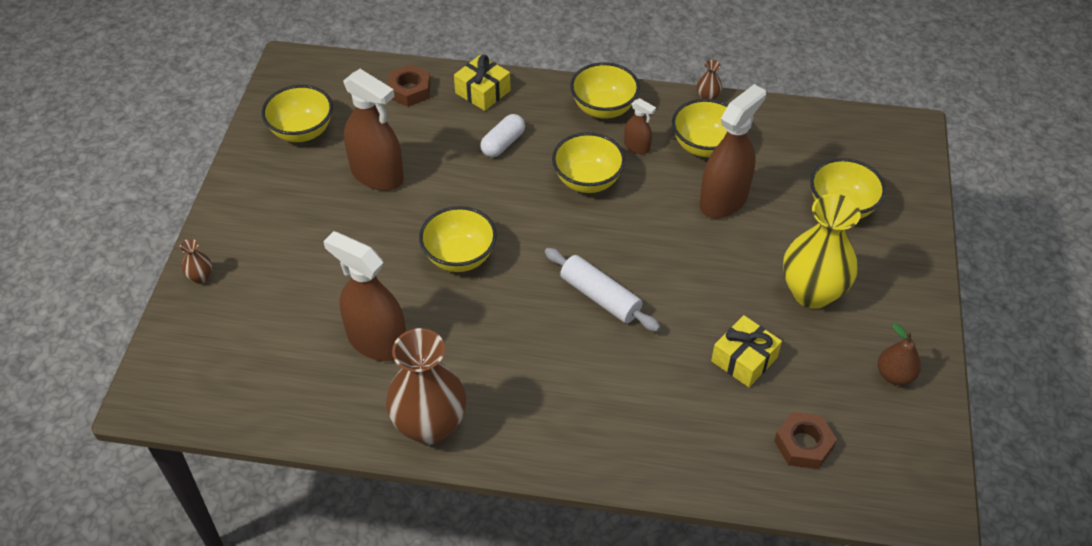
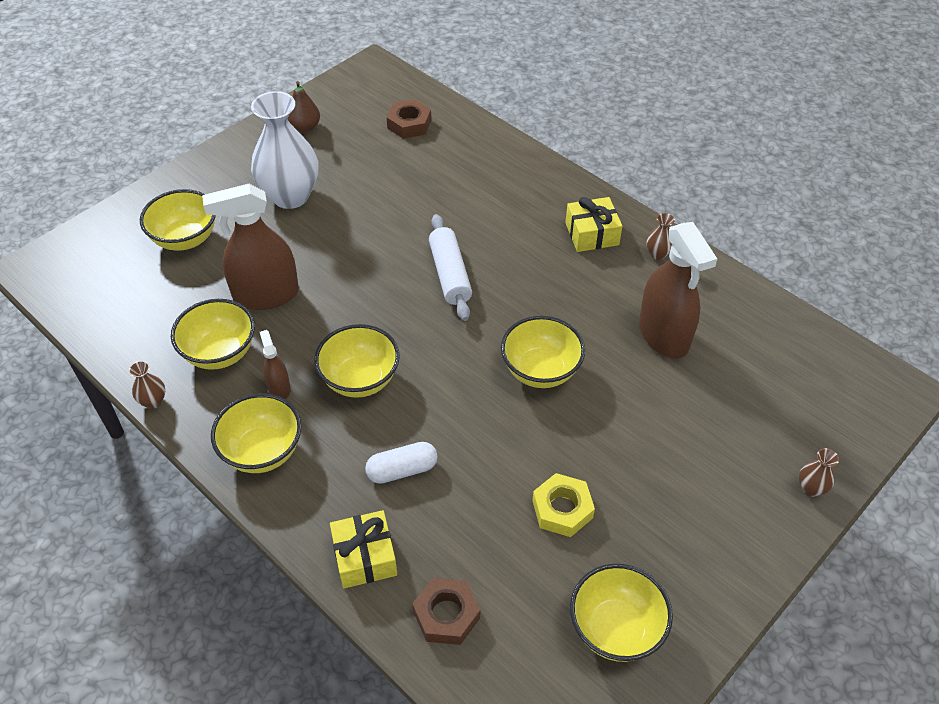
camera: 145 degrees left, 0 degrees up
brown spray bottle [343,69,404,191] -> yellow nut [532,473,595,537]
brown vase [386,328,466,445] -> brown vase [646,213,675,260], size x0.41
yellow gift [711,315,782,387] -> yellow gift moved to [565,197,622,252]
yellow vase [783,194,861,309] -> white vase [251,91,318,209]

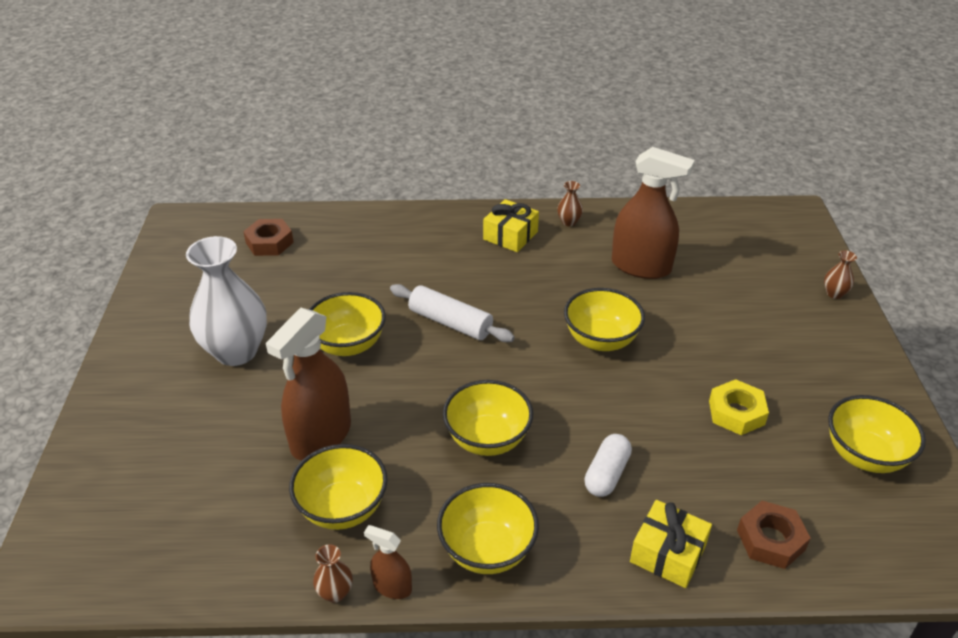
camera: 45 degrees left, 10 degrees down
yellow bowl [140,189,216,251] -> yellow bowl moved to [309,292,386,356]
brown spray bottle [260,330,291,399] -> brown spray bottle moved to [364,525,412,599]
brown pear [287,81,320,133] -> none

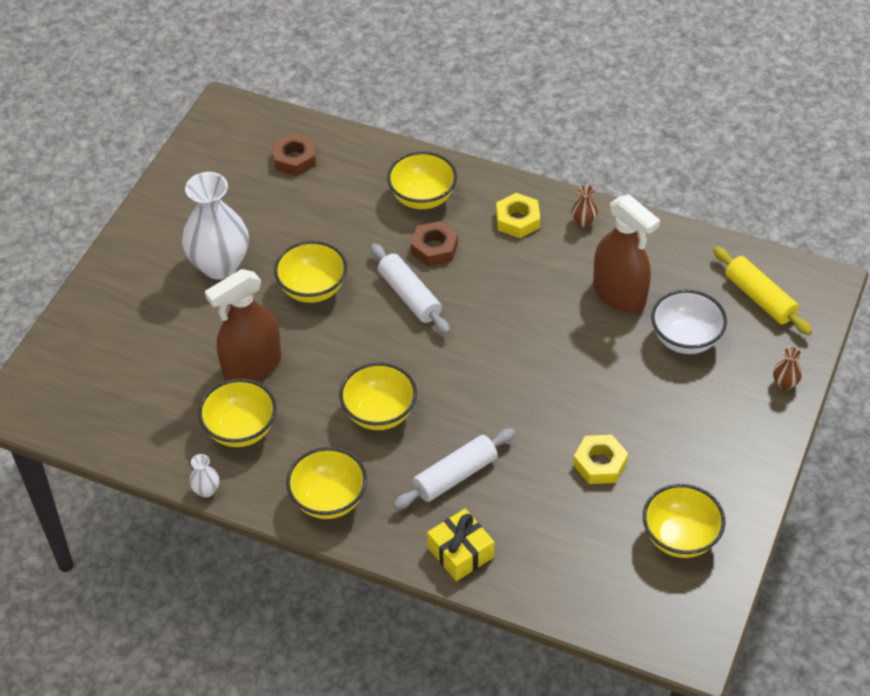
camera: 25 degrees right, 10 degrees up
brown vase [313,544,353,603] -> white vase [189,454,219,498]
brown spray bottle [364,525,412,599] -> none
yellow gift [483,199,539,252] -> yellow nut [496,193,540,238]
yellow bowl [564,288,645,351] -> yellow bowl moved to [387,151,457,209]
white capsule [584,434,632,497] -> white rolling pin [394,428,515,509]
brown nut [737,501,811,569] -> brown nut moved to [411,221,458,267]
none -> white bowl [651,289,727,354]
none -> yellow rolling pin [713,246,812,335]

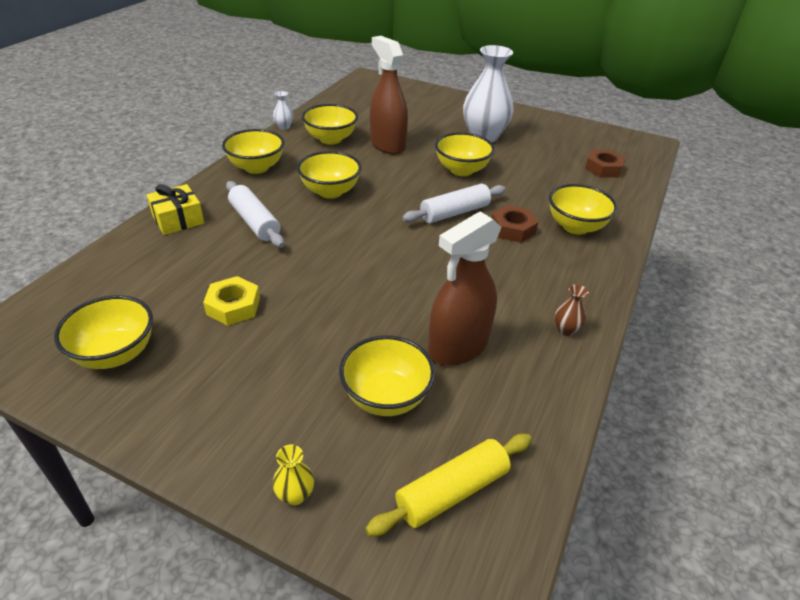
camera: 90 degrees right, 10 degrees down
yellow nut [496,193,540,238] -> none
white bowl [651,289,727,354] -> yellow bowl [339,335,435,416]
brown vase [773,347,802,390] -> yellow vase [273,444,314,505]

